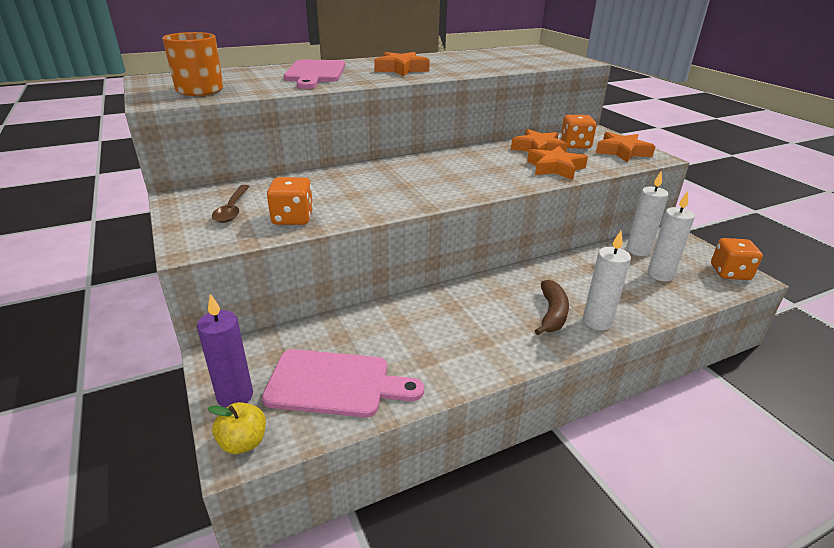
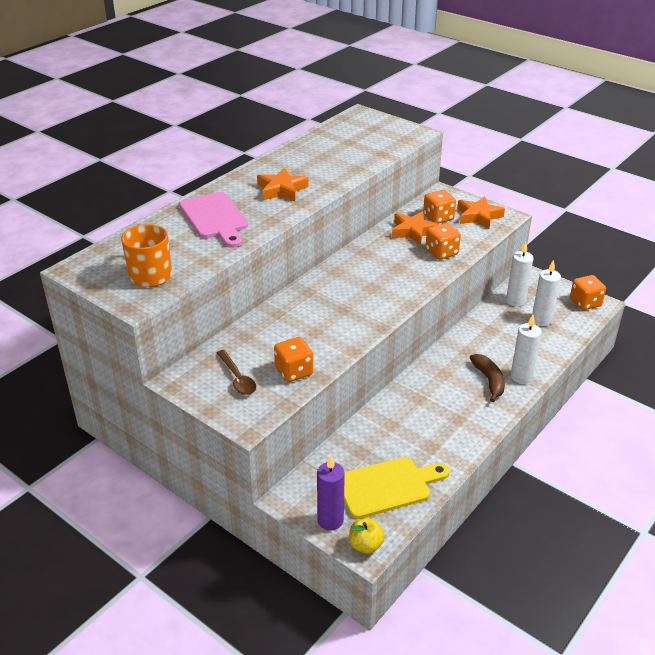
camera: 25 degrees left, 5 degrees up
pink cutting board [262,349,424,418] -> yellow cutting board [344,457,450,519]
orange star [527,146,588,180] -> orange dice [426,223,461,260]

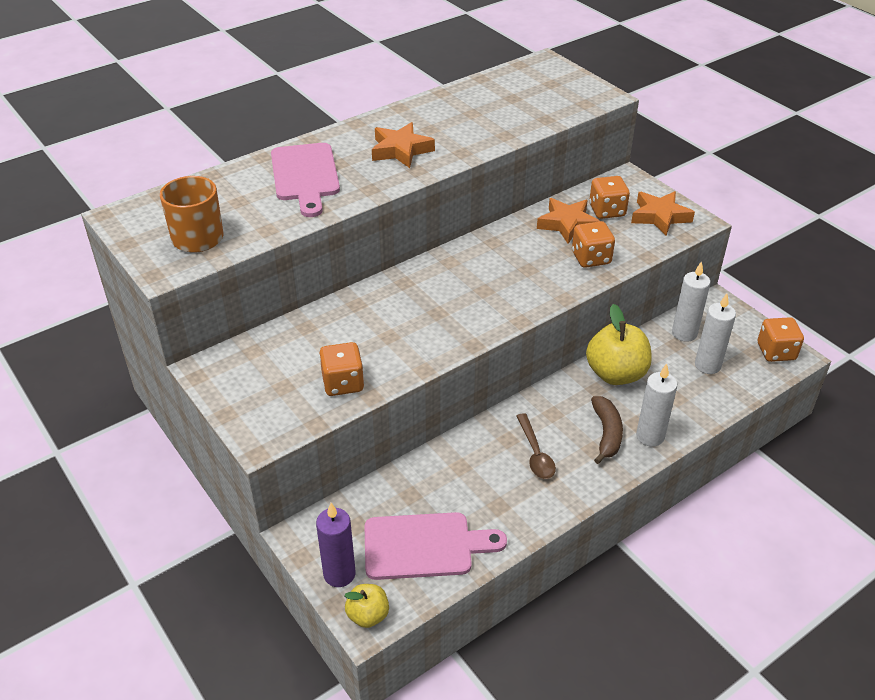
camera: 15 degrees right, 5 degrees up
brown spoon [217,350,256,395] -> brown spoon moved to [516,413,556,479]
yellow cutting board [344,457,450,519] -> pink cutting board [365,512,507,580]
none -> yellow apple [586,304,652,385]

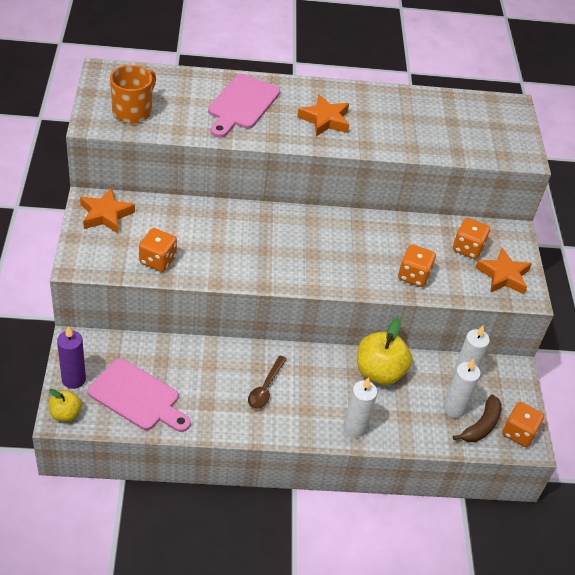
camera: 30 degrees right, 5 degrees up
orange star [537,198,599,244] -> orange star moved to [80,187,135,233]
brown banana [591,396,623,464] -> brown banana moved to [453,395,502,442]

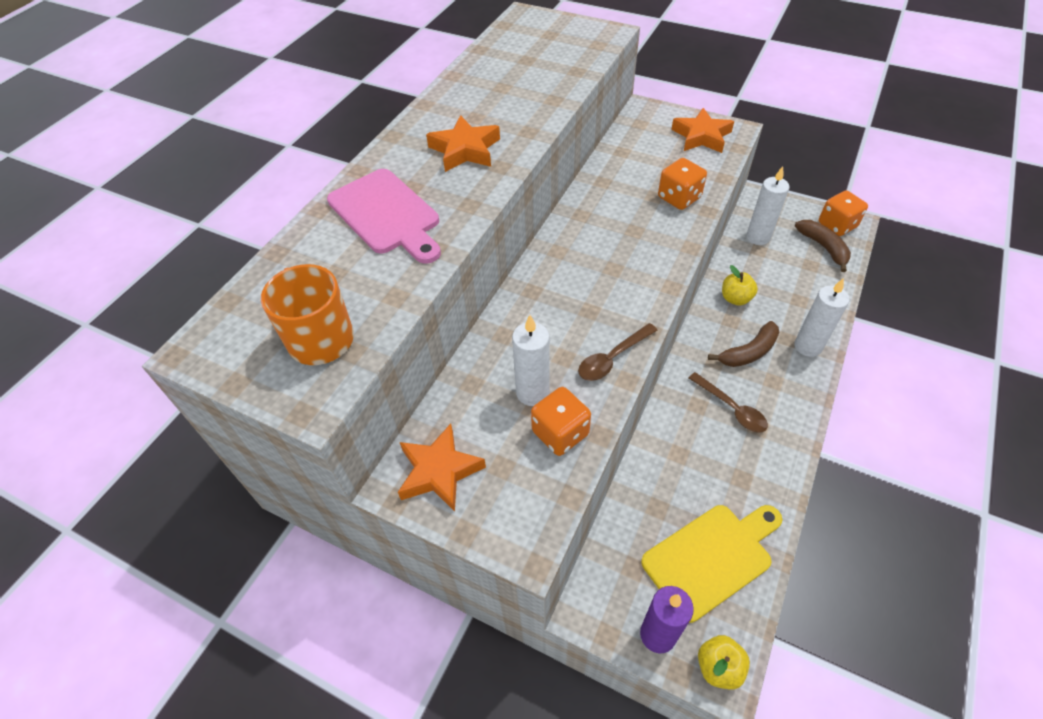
camera: 55 degrees left, 5 degrees up
pink cutting board [88,359,191,432] -> yellow cutting board [641,505,783,623]
yellow apple [357,318,412,385] -> yellow apple [722,265,758,306], size x0.55
white candle [443,359,481,418] -> white candle moved to [512,315,550,406]
orange dice [453,218,490,259] -> none
none -> brown spoon [578,323,657,381]
none -> brown banana [708,321,779,367]

